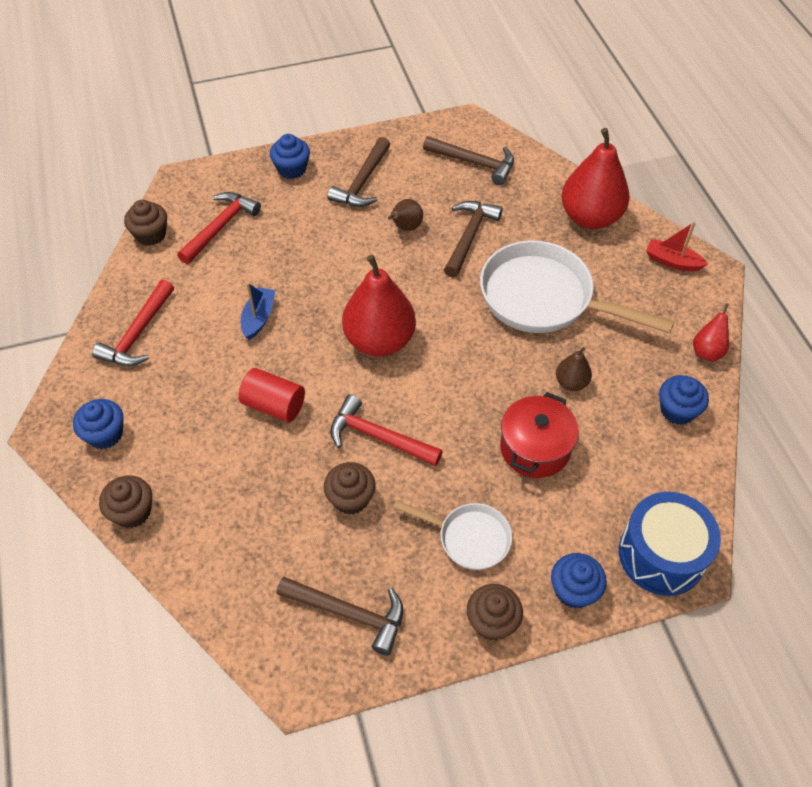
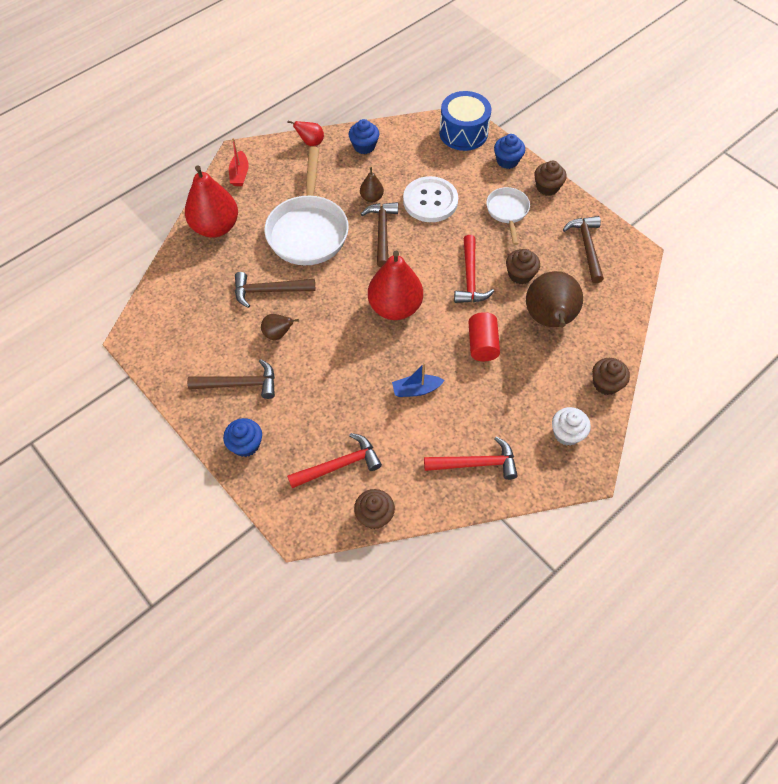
camera: 115 degrees left, 5 degrees up
blue cupcake [73,399,124,449] -> white cupcake [552,407,591,446]
red hammer [177,192,261,264] -> red hammer turned 150 degrees clockwise [287,433,382,488]
brown hammer [423,136,514,185] -> brown hammer moved to [361,202,398,268]
red pot [500,392,579,478] -> white button [403,176,458,222]
none -> brown pear [526,271,583,327]

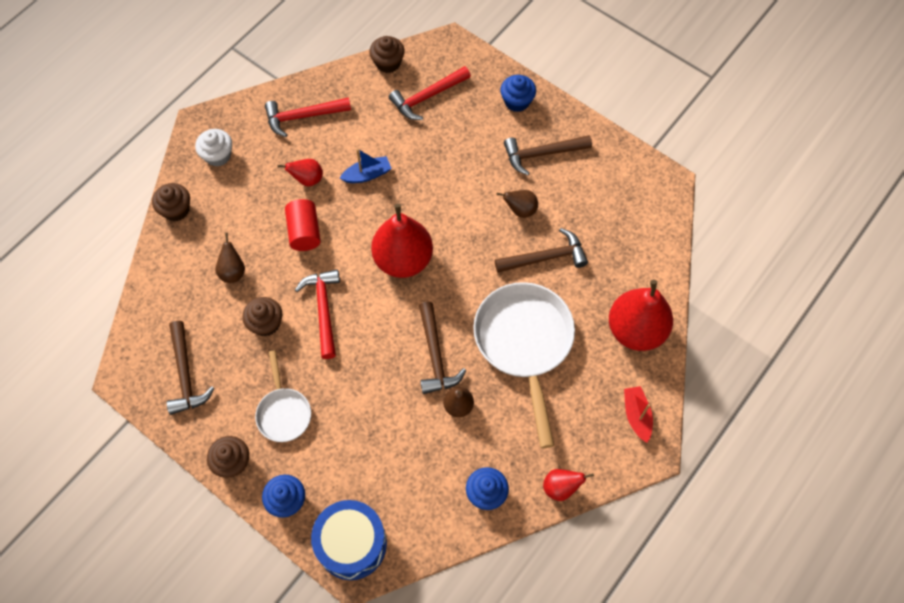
camera: 170 degrees right, 5 degrees up
white button [403,176,458,222] -> none
brown pear [526,271,583,327] -> brown pear [215,233,245,283], size x0.47
none -> red pear [278,159,323,186]

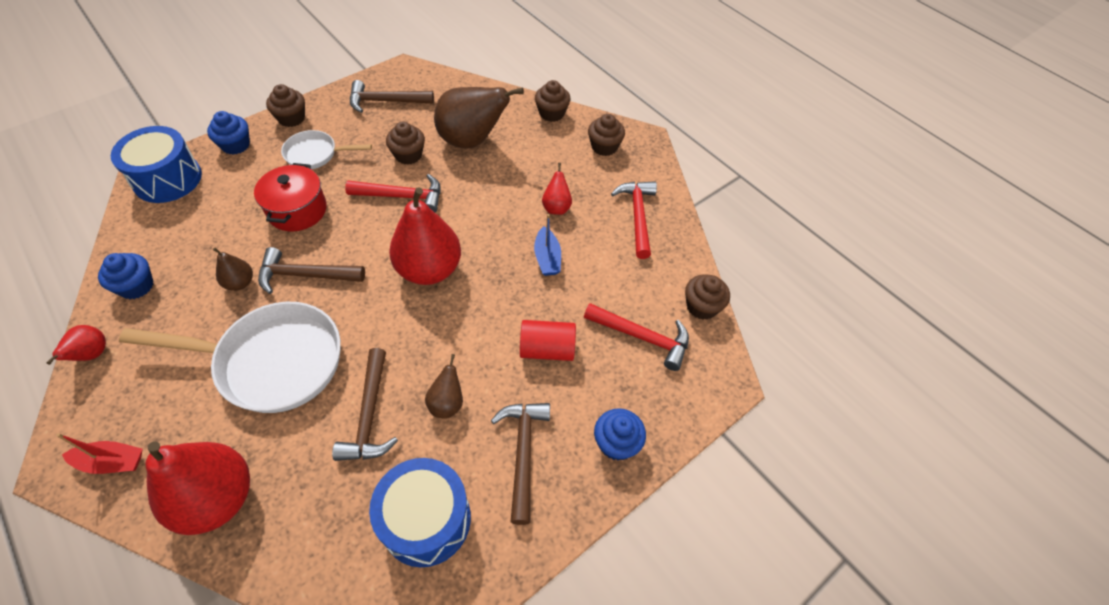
camera: 100 degrees right, 10 degrees down
white cupcake [195,129,232,167] -> brown cupcake [588,114,625,156]
brown pear [215,233,245,283] -> brown pear [434,87,524,148], size x2.11
red cylinder [285,199,321,251] -> red cylinder moved to [520,320,576,361]
red hammer [389,66,471,120] -> red hammer turned 135 degrees clockwise [584,303,689,371]
none -> red pot [254,163,327,232]
none -> blue drum [369,458,471,567]

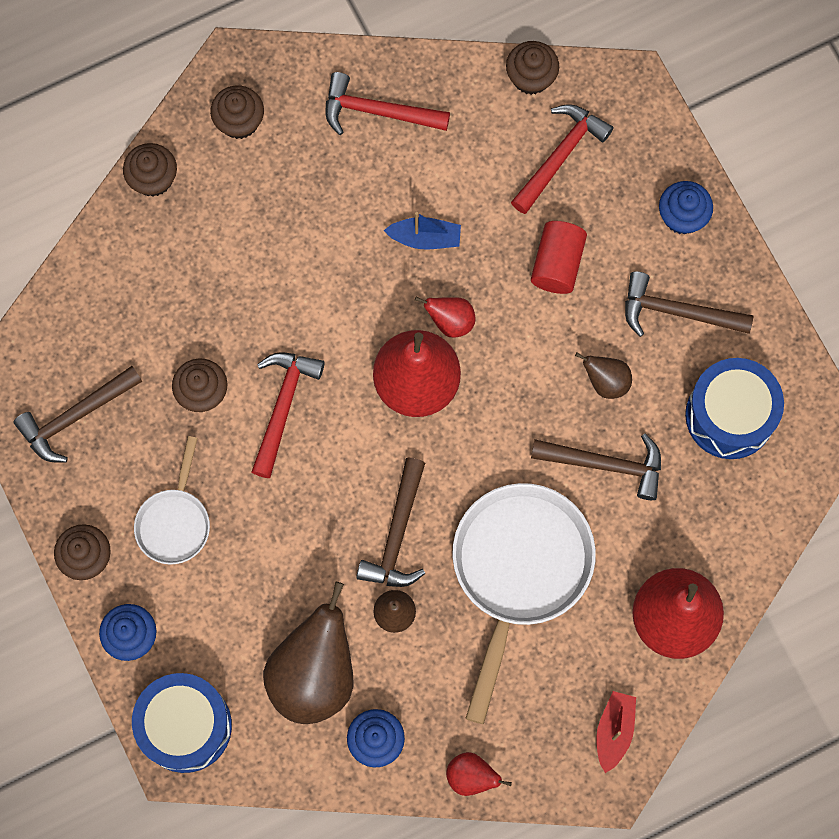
camera: 75 degrees left, 20 degrees up
red pot [254,163,327,232] -> none
brown hammer [350,80,434,113] -> brown hammer turned 45 degrees clockwise [13,366,142,463]
brown pear [434,87,524,148] -> brown pear moved to [263,582,354,724]
red pear [542,163,572,215] -> red pear moved to [415,297,475,338]

